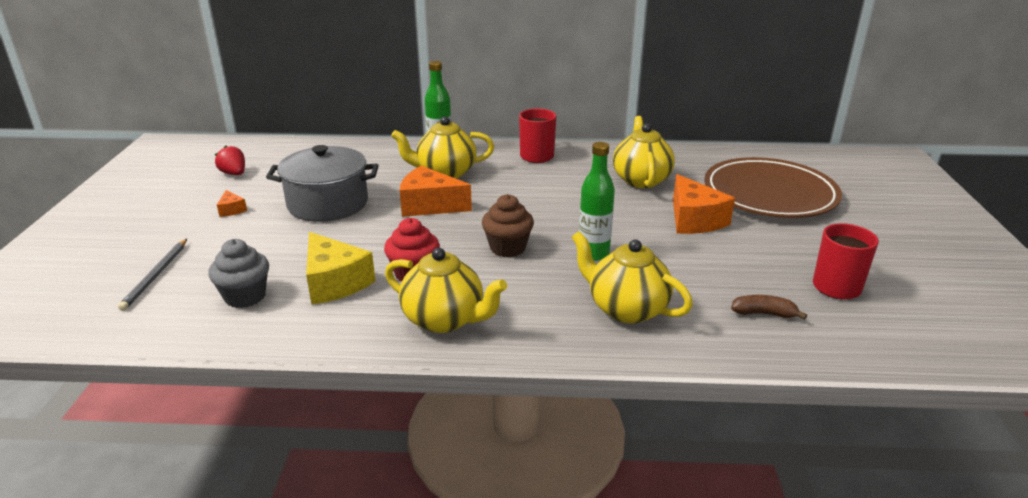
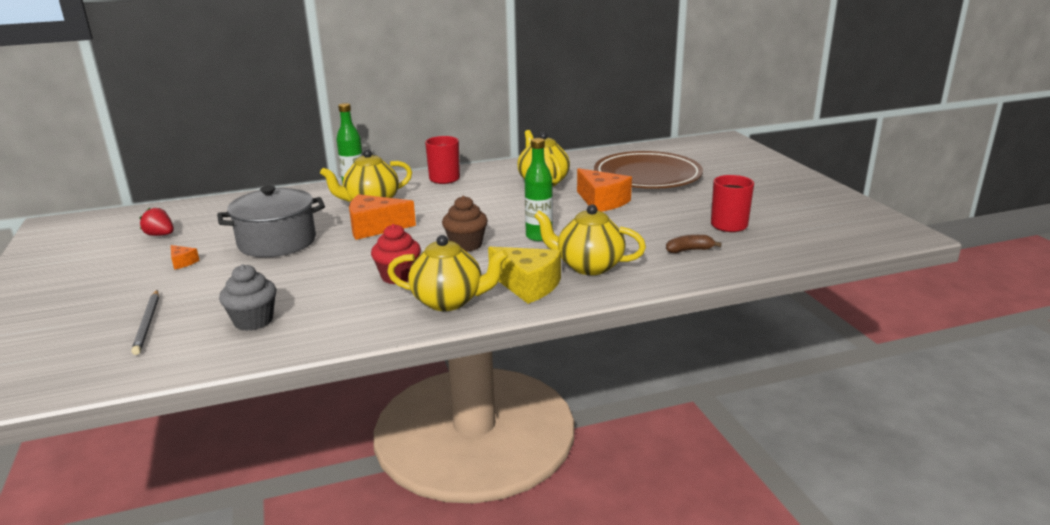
camera: 20 degrees left, 5 degrees down
yellow cheese [306,232,375,305] -> yellow cheese moved to [488,247,561,304]

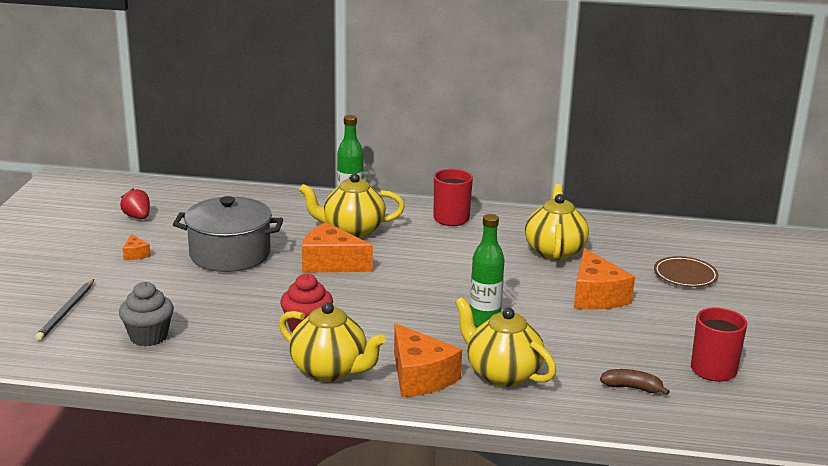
camera: 25 degrees right, 0 degrees up
brown cupcake [442,196,488,252] -> none
yellow cheese [488,247,561,304] -> orange cheese [394,323,462,397]
brown plate [594,151,703,189] -> brown plate [654,256,718,287], size x0.46

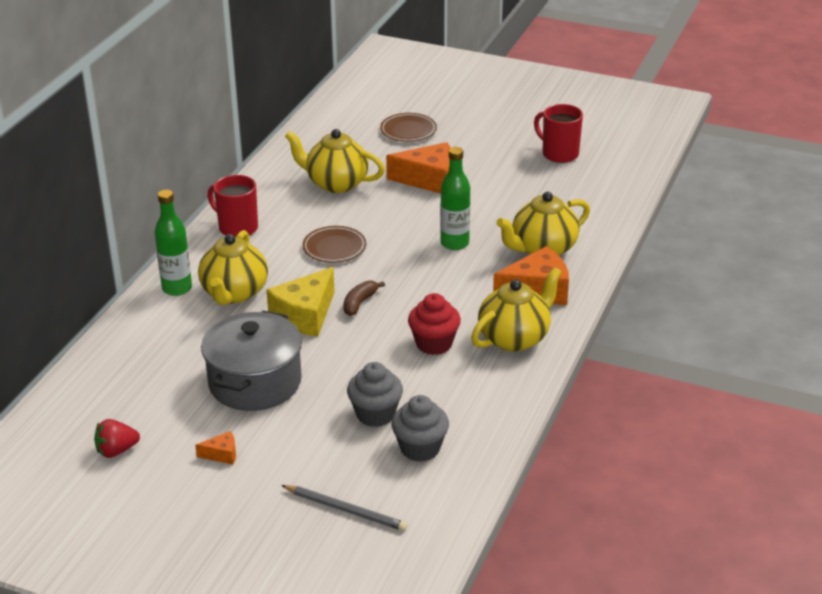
camera: 75 degrees left, 10 degrees up
orange cheese [302,222,373,273] -> yellow cheese [266,267,335,336]
brown banana [600,369,670,395] -> brown banana moved to [343,280,385,316]
none -> brown plate [302,226,366,263]
none -> grey cupcake [347,362,403,427]

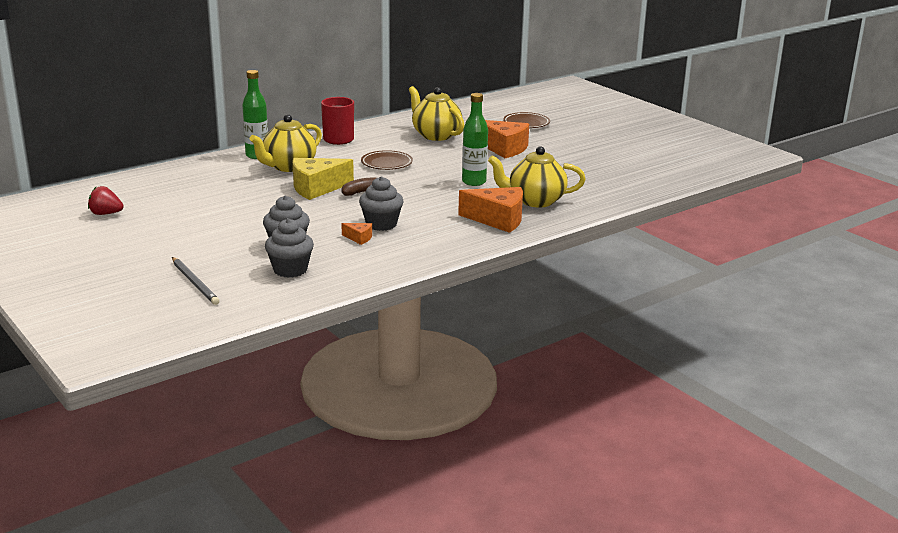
camera: 30 degrees right, 10 degrees down
orange cheese [195,431,236,465] -> orange cheese moved to [341,223,372,245]
grey pot [201,311,302,411] -> none
red cupcake [408,293,461,355] -> grey cupcake [359,176,403,231]
yellow teapot [471,267,562,352] -> none
red mug [534,104,583,163] -> none

